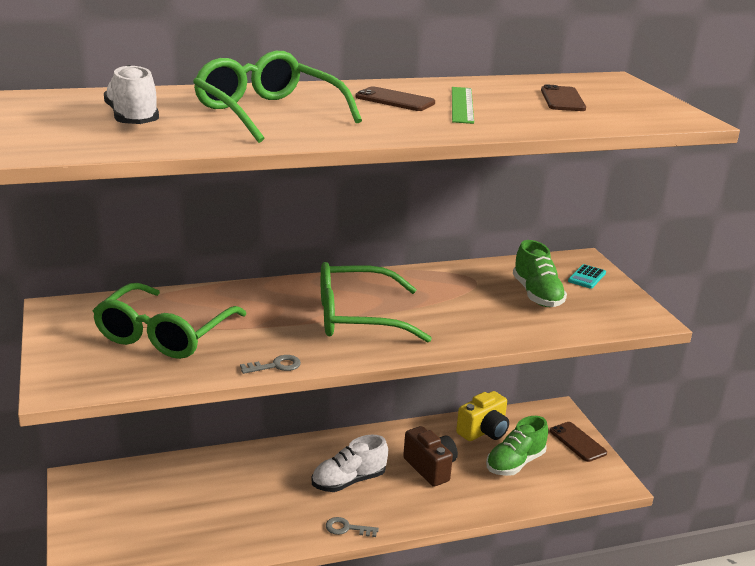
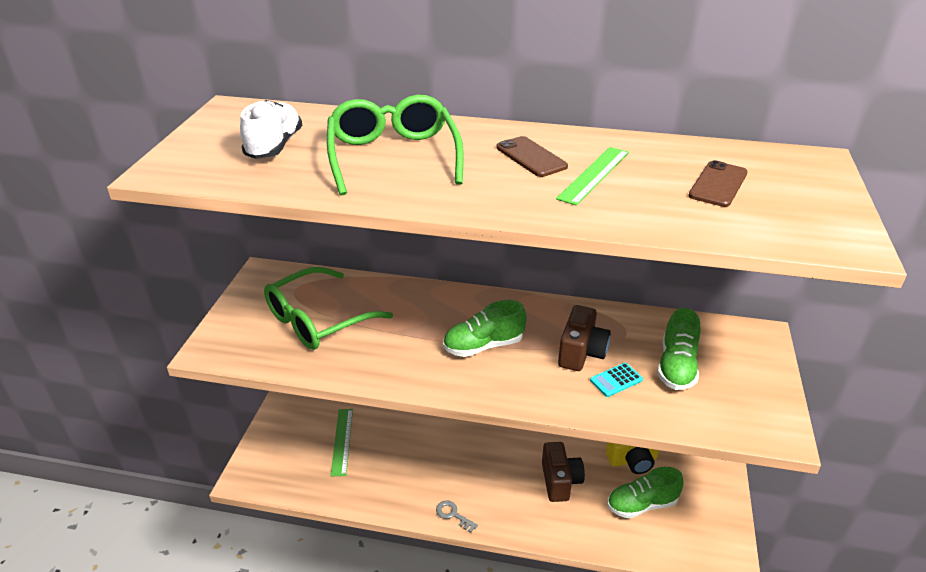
camera: 30 degrees right, 10 degrees up
grey key [240,355,301,374] -> none
white shoe [312,435,388,492] -> none
green glasses [321,262,432,342] -> green shoe [443,300,527,357]
brown phone [550,422,607,462] -> none
turquoise calculator [568,264,606,289] -> turquoise calculator moved to [590,363,643,397]
none -> green ruler [331,409,353,476]
none -> brown camera [558,305,611,371]

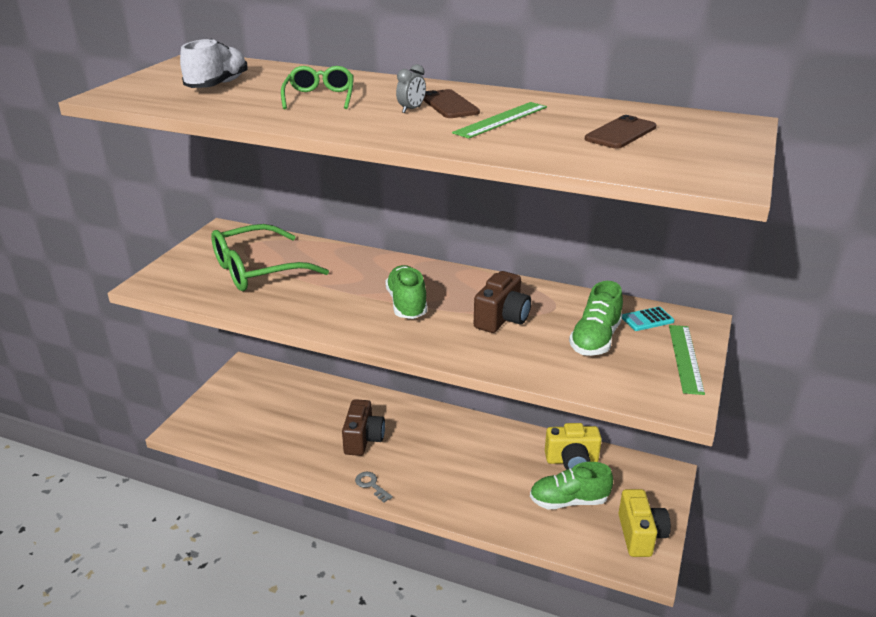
camera: 10 degrees right, 5 degrees down
green glasses [327,95,464,196] -> green glasses [281,66,354,109], size x0.57
green ruler [331,409,353,476] -> green ruler moved to [669,325,705,395]
green shoe [443,300,527,357] -> green shoe turned 90 degrees clockwise [385,265,428,319]
brown camera [542,442,585,502] -> brown camera moved to [342,399,385,456]
turquoise calculator [590,363,643,397] -> turquoise calculator moved to [622,307,674,331]
none -> grey clock [396,64,426,113]
none -> yellow camera [618,489,671,557]

